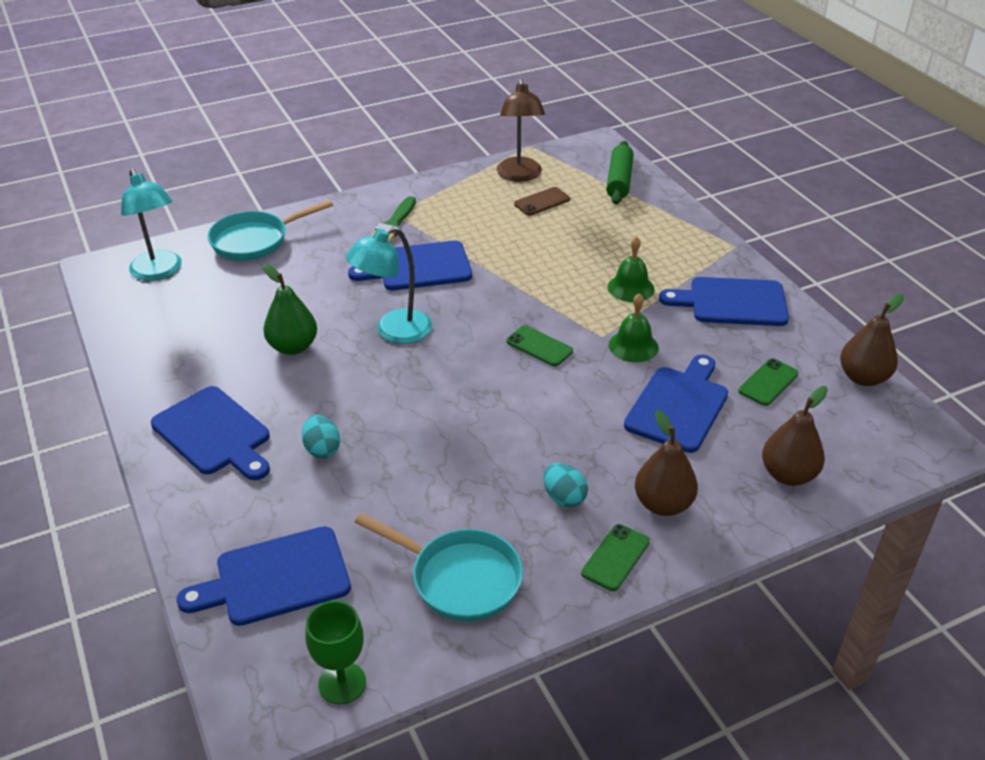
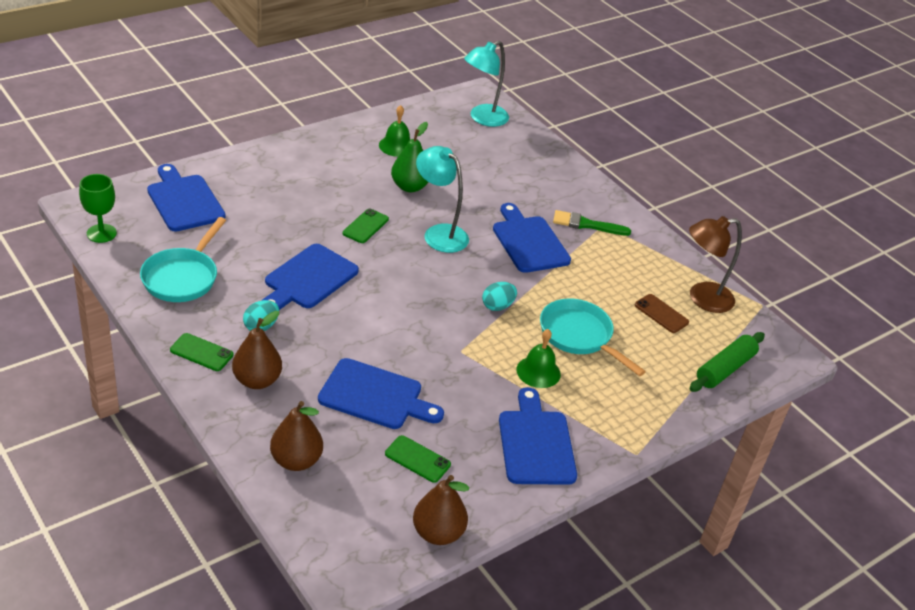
camera: 75 degrees right, 0 degrees up
blue cutting board [151,386,270,480] -> blue cutting board moved to [262,244,359,310]
turquoise pan [208,200,333,261] -> turquoise pan moved to [540,298,646,376]
turquoise egg [302,415,340,459] -> turquoise egg moved to [482,282,517,311]
green phone [506,325,573,366] -> green phone moved to [343,209,389,243]
green rolling pin [606,141,634,205] -> green rolling pin turned 45 degrees counterclockwise [689,332,765,392]
green bell [608,293,659,362] -> green bell moved to [379,105,410,157]

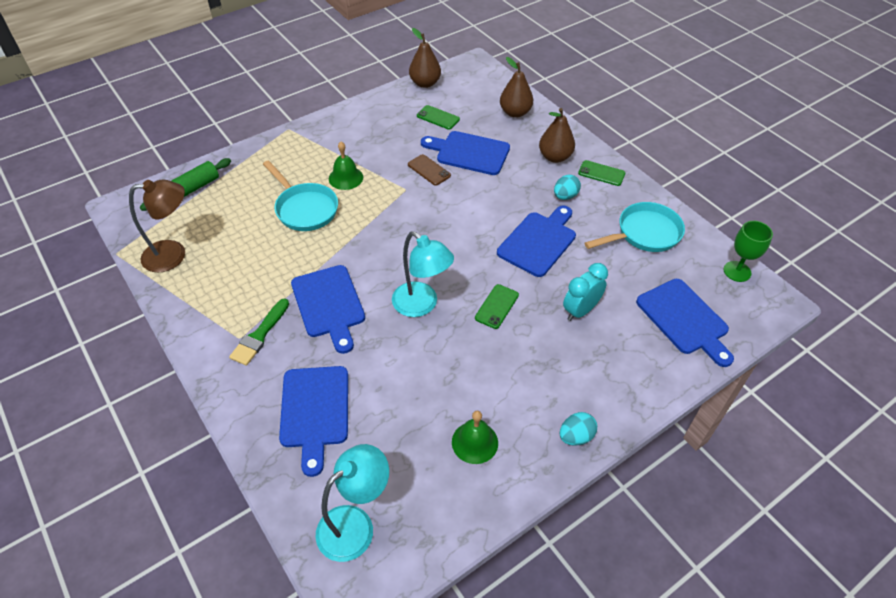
camera: 175 degrees left, 10 degrees up
turquoise pan [140,217,226,302] -> turquoise pan turned 45 degrees clockwise [584,202,685,252]
green pear [391,122,428,192] -> none
turquoise egg [482,282,517,311] -> turquoise egg moved to [560,412,597,446]
blue cutting board [499,387,577,485] -> blue cutting board moved to [279,366,348,477]
green brush [553,210,631,236] -> green brush turned 105 degrees clockwise [229,299,289,366]
brown phone [635,294,689,333] -> brown phone moved to [408,154,451,185]
none -> turquoise clock [563,263,608,321]

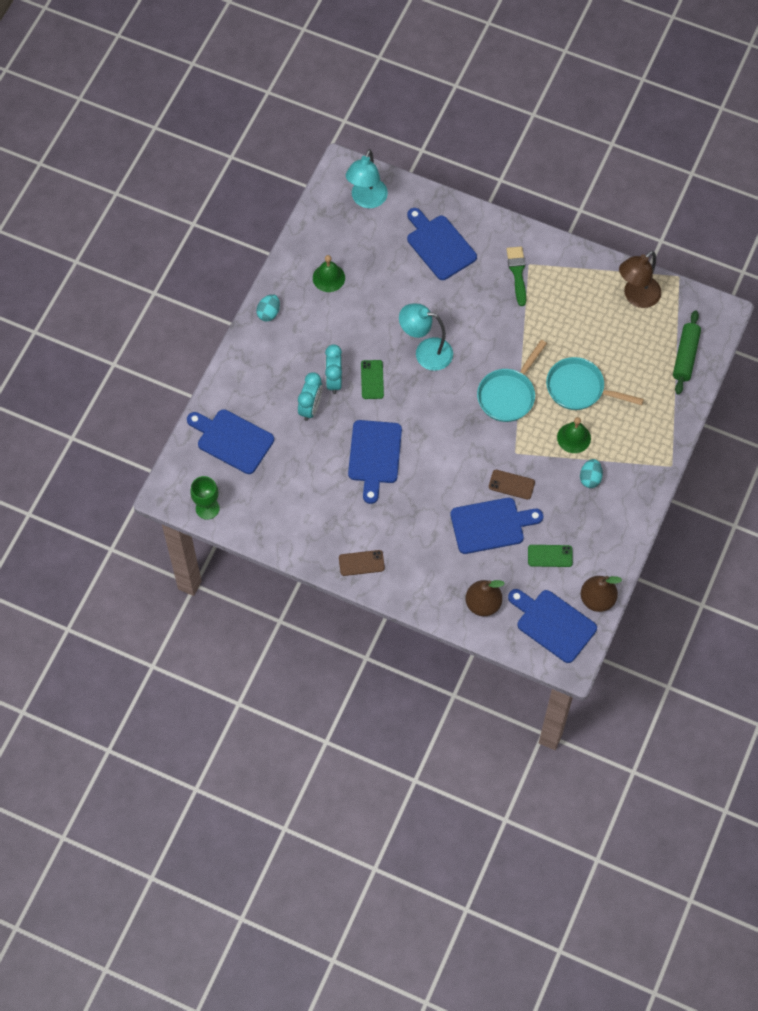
camera: 150 degrees right, 15 degrees up
blue cutting board [291,265,365,354] -> blue cutting board moved to [508,589,597,663]
brown pear [539,108,575,163] -> none
turquoise egg [554,175,581,200] -> turquoise egg moved to [580,459,603,488]
green phone [578,160,626,186] -> brown phone [339,550,385,576]
turquoise pan [584,202,685,252] -> turquoise pan moved to [477,340,547,422]
none -> turquoise clock [325,344,342,394]

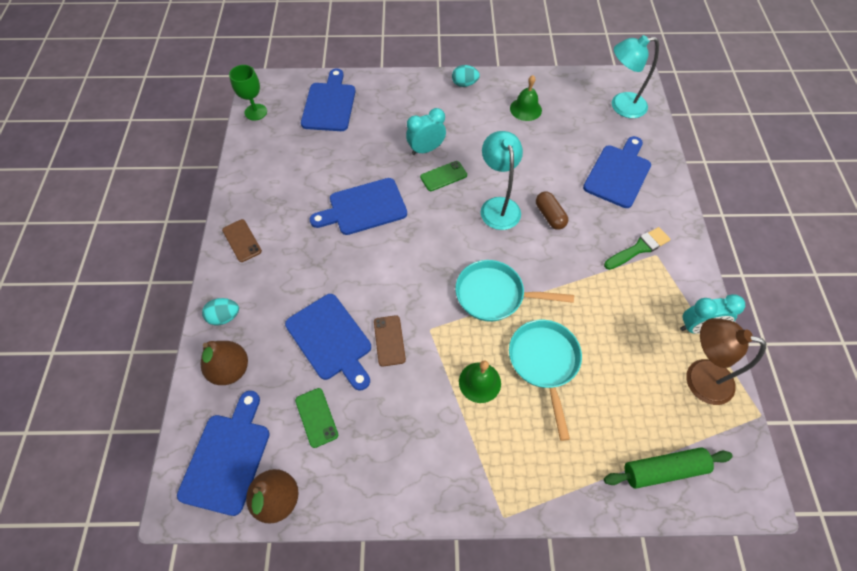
camera: 65 degrees right, 5 degrees down
turquoise clock [298,372,322,421] -> turquoise clock moved to [680,294,745,334]
turquoise egg [580,459,603,488] -> turquoise egg moved to [202,298,239,325]
none -> brown capsule [536,192,568,230]

